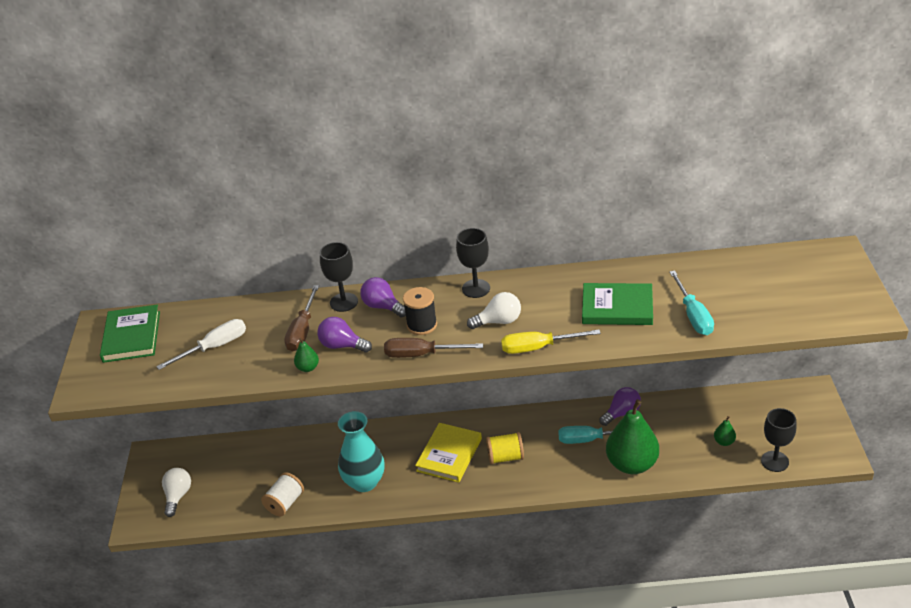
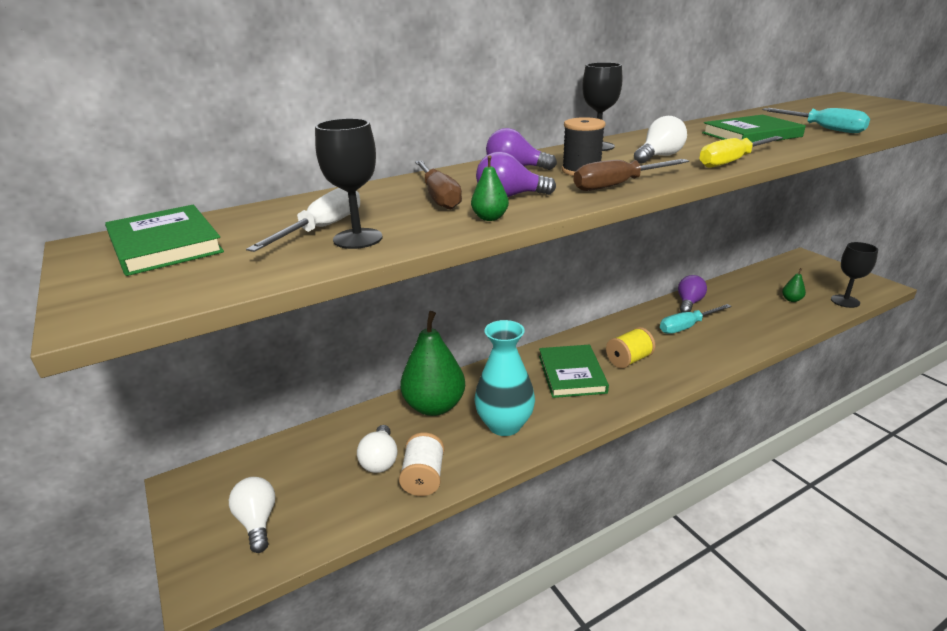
camera: 30 degrees left, 10 degrees down
black goblet [320,242,358,312] -> black goblet moved to [315,118,382,249]
yellow book [415,423,482,483] -> green book [539,345,609,398]
green pear [606,399,659,474] -> green pear moved to [400,311,465,416]
none -> white light bulb [357,425,398,473]

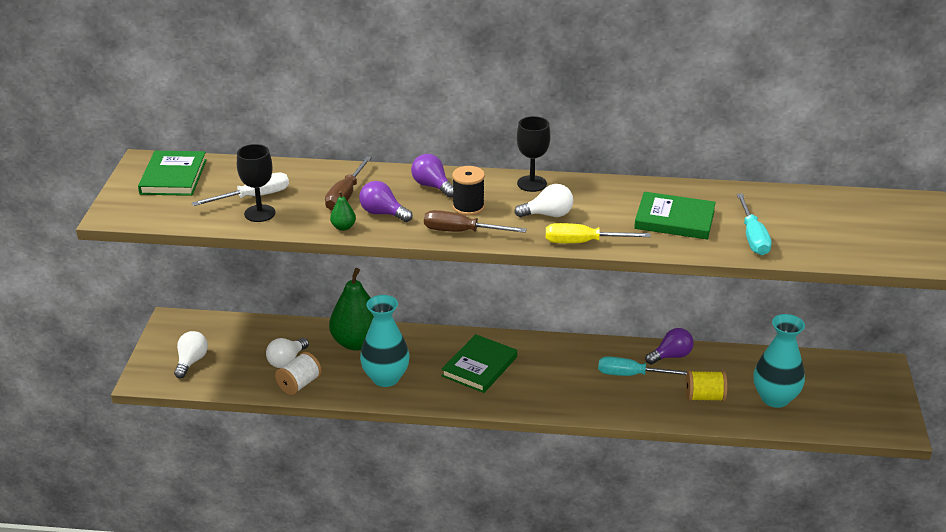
camera: 35 degrees right, 5 degrees up
yellow spool [606,327,655,368] -> yellow spool moved to [686,370,727,401]
green pear [782,268,806,302] -> turquoise vase [754,314,805,408]
black goblet [831,242,878,308] -> none

